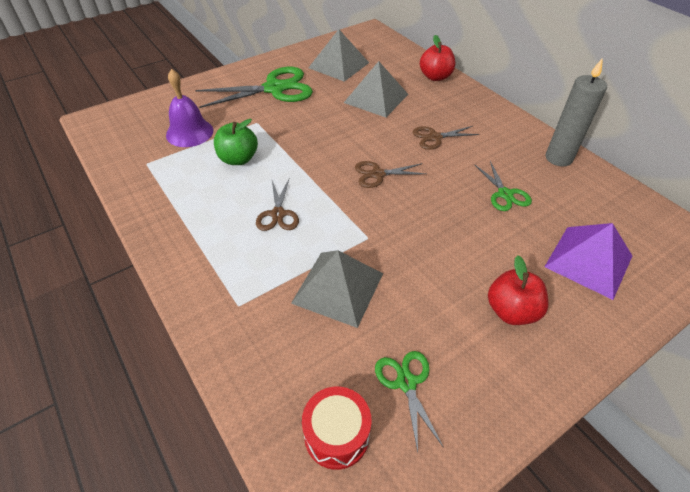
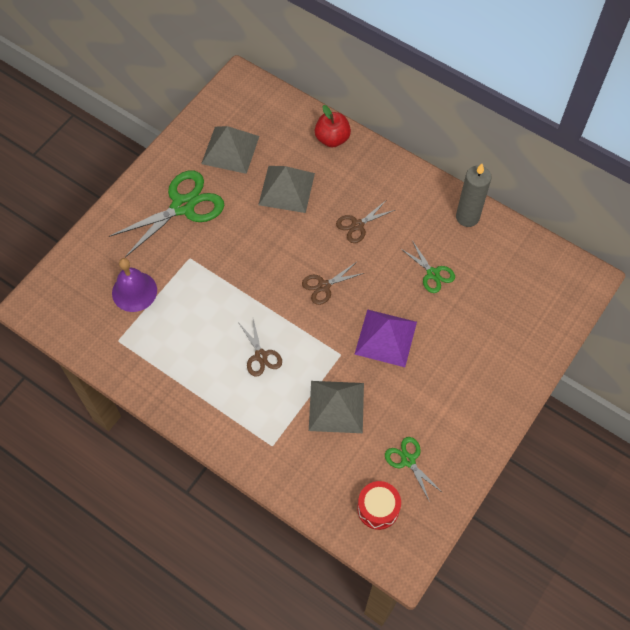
camera: 20 degrees left, 15 degrees up
green apple [214,119,258,165] -> none
red apple [488,256,549,325] -> none
purple pyramid [545,223,632,300] -> purple pyramid moved to [355,309,417,367]

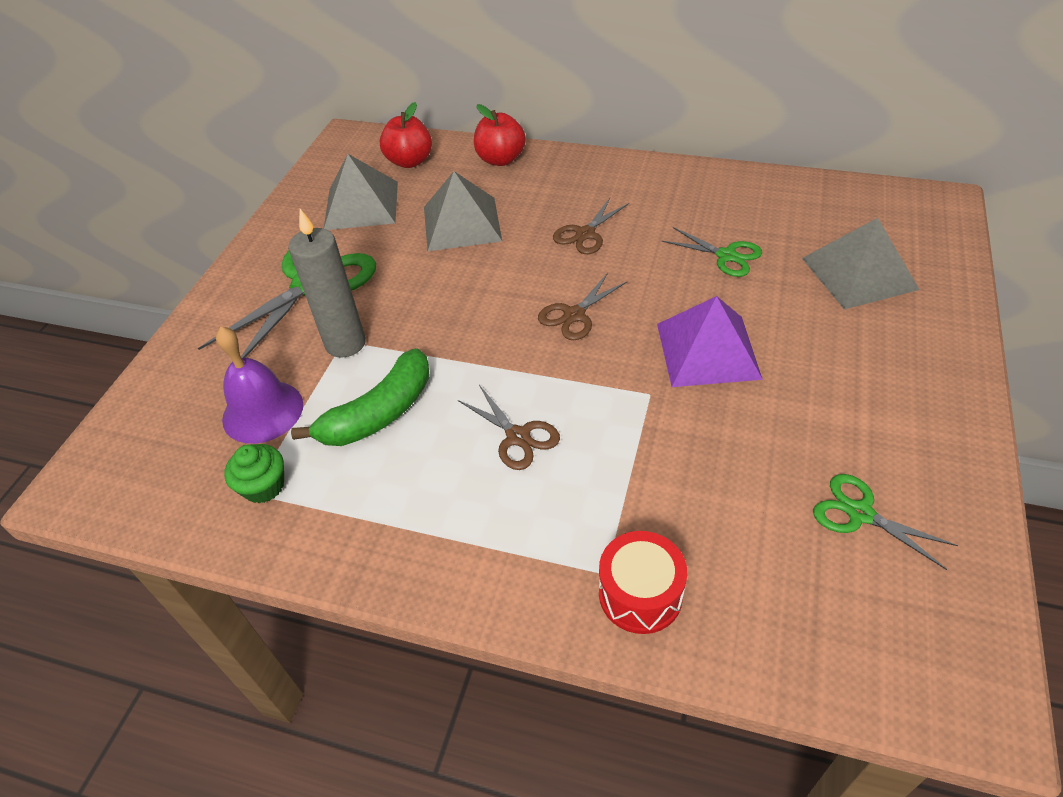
camera: 15 degrees left, 15 degrees down
grey pyramid [309,381,364,433] -> grey pyramid moved to [802,218,920,309]
red drum [357,481,401,530] -> red drum moved to [599,531,687,634]
grey candle [456,164,492,227] -> grey candle moved to [288,209,366,358]
none -> green cupcake [224,444,284,503]
none -> green banana [291,348,430,446]
none -> red apple [380,102,432,168]

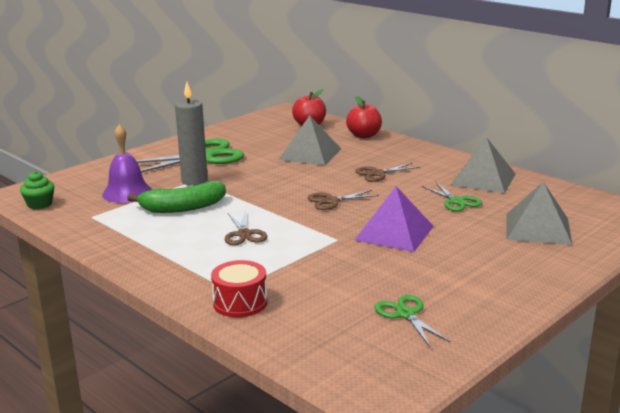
camera: 25 degrees right, 25 degrees down
green cupcake [224,444,284,503] -> green cupcake moved to [20,171,55,209]
grey pyramid [324,154,398,230] -> grey pyramid moved to [451,138,516,193]

